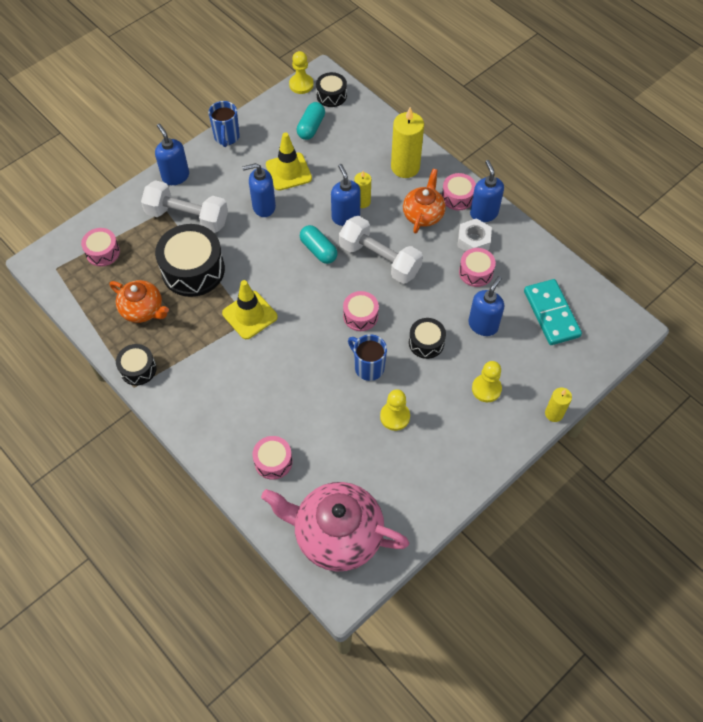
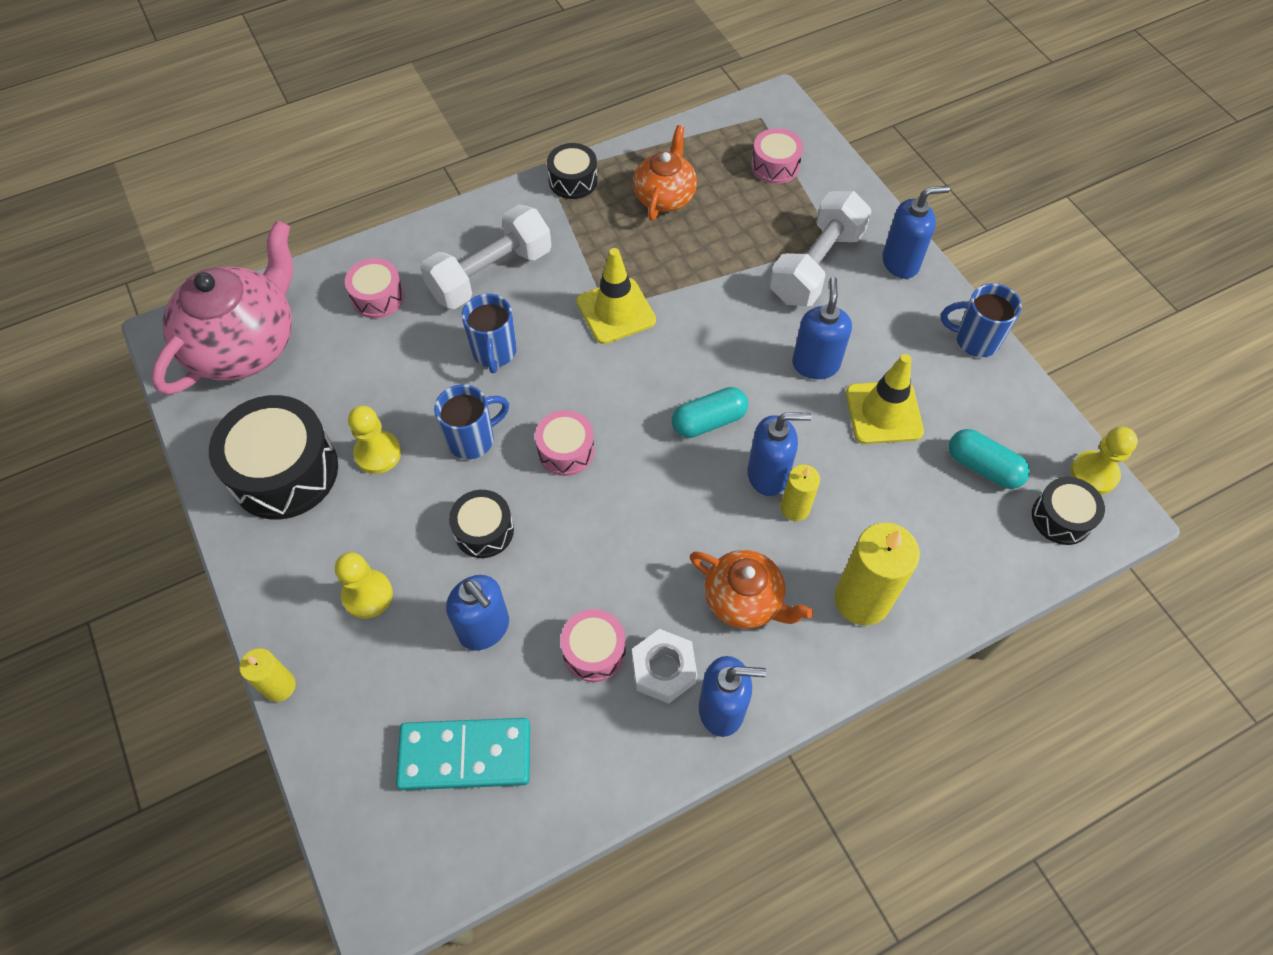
camera: 105 degrees right, 0 degrees up
orange teapot [110,280,169,323] -> orange teapot turned 150 degrees clockwise [633,125,697,221]
black drum [155,224,225,297] -> black drum moved to [209,395,338,520]
white dumbbell [339,216,423,284] -> white dumbbell moved to [420,205,552,309]
pink drum [442,173,476,210] -> none
none -> blue mug [462,294,517,373]

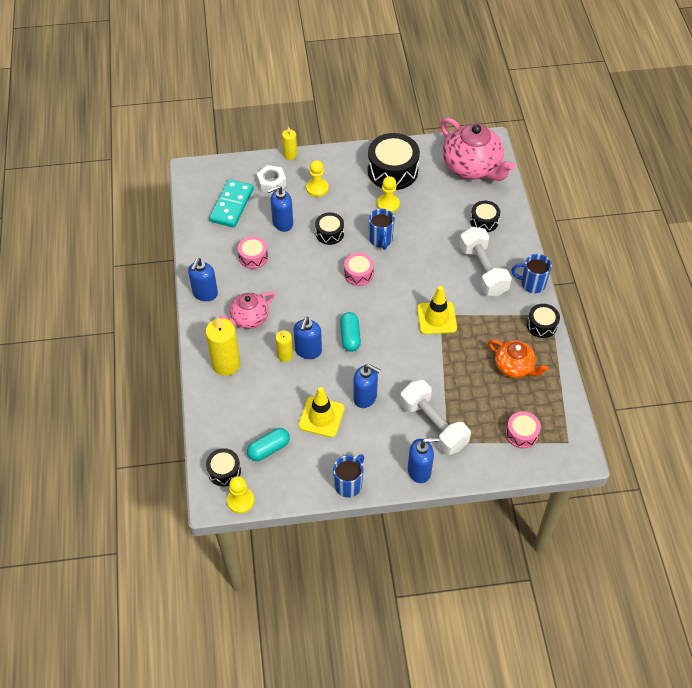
camera: 110 degrees right, 5 degrees down
pink drum [345,258,404,318] -> black drum [470,201,500,232]
blue mug [462,294,517,373] -> blue mug moved to [511,254,552,294]
white nut [632,629,697,704] -> white nut moved to [257,165,286,193]
orange teapot [690,550,813,629] -> pink teapot [219,292,275,329]
blue soap dispenser [882,186,950,279] -> blue soap dispenser turned 105 degrees counterclockwise [408,437,439,483]

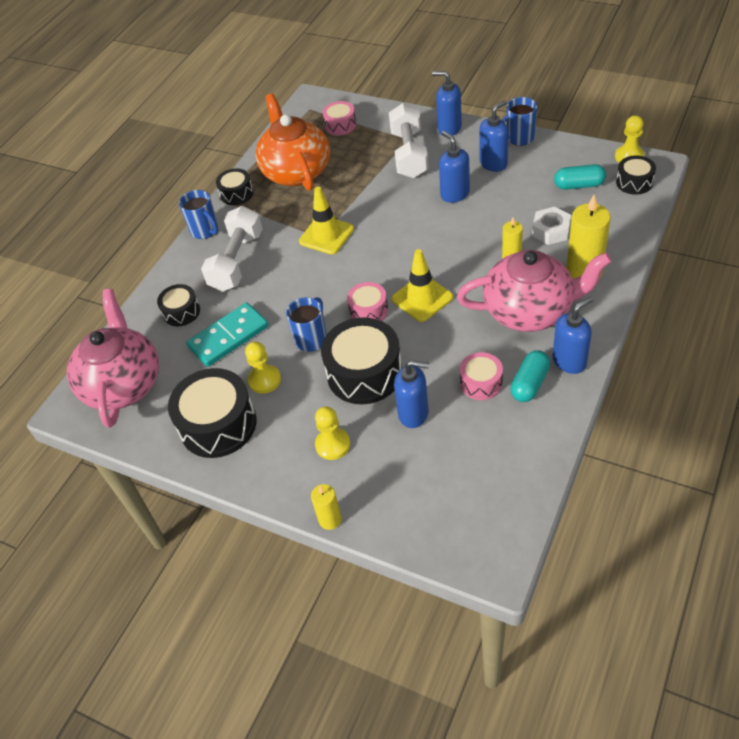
camera: 140 degrees left, 5 degrees down
turquoise domino [209,179,254,228] -> turquoise domino moved to [186,302,268,367]
pink teapot [219,292,275,329] -> pink teapot [457,250,612,332], size x1.72
white nut [257,165,286,193] -> white nut moved to [532,207,571,245]
blue soap dispenser [294,317,322,359] -> blue soap dispenser moved to [479,100,508,172]
yellow traffic cone [298,387,345,437] -> yellow traffic cone moved to [392,249,453,322]
black drum [315,213,344,245] -> black drum [321,317,402,404], size x1.85
turquoise capsule [340,312,361,352] -> turquoise capsule moved to [511,350,550,402]
orange teapot [488,340,549,378] -> orange teapot [255,93,330,191], size x1.72

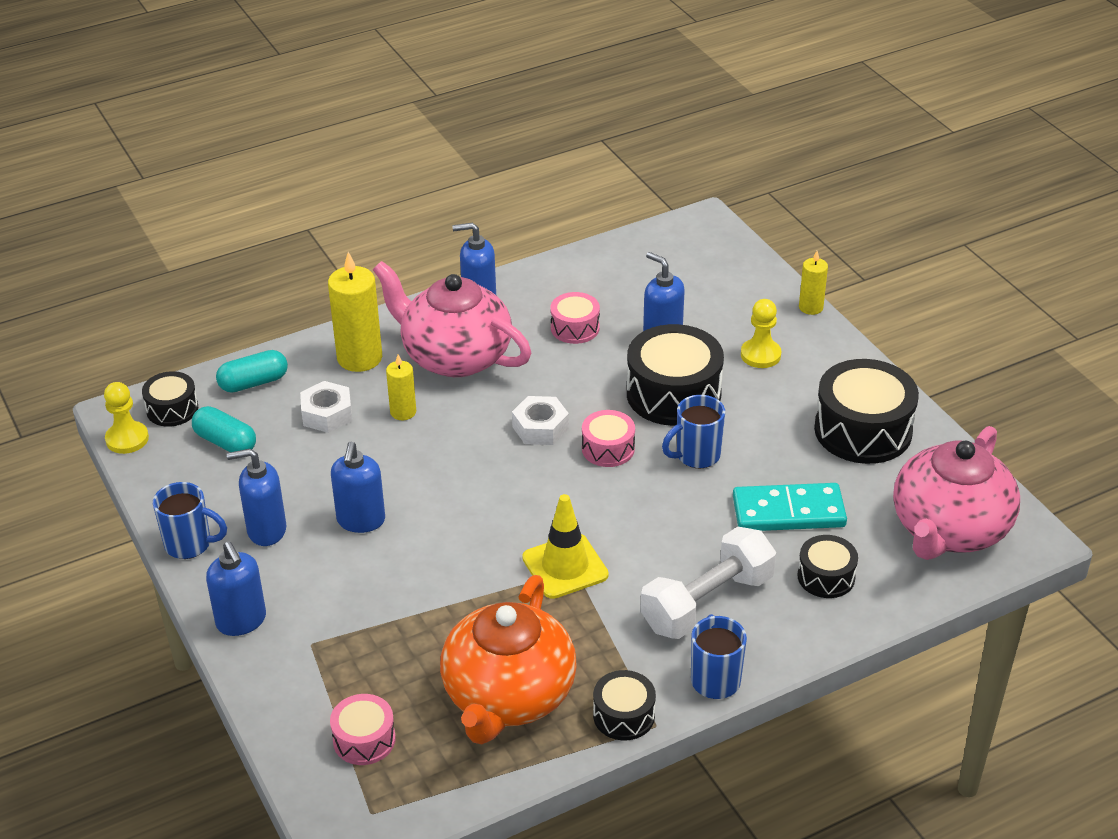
camera: 150 degrees left, 10 degrees down
yellow pawn [245,342,281,394] -> none
white dumbbell [389,103,428,178] -> none
yellow traffic cone [392,249,453,322] -> white nut [512,396,569,445]
turquoise capsule [511,350,550,402] -> turquoise capsule moved to [216,350,288,393]

